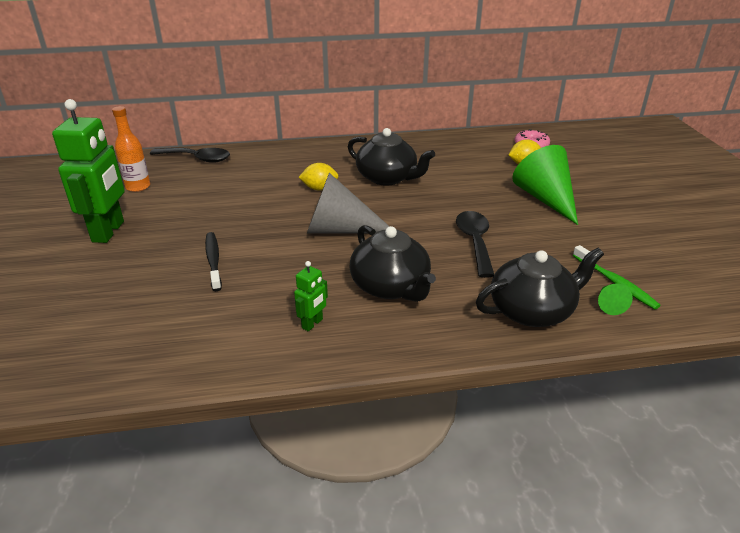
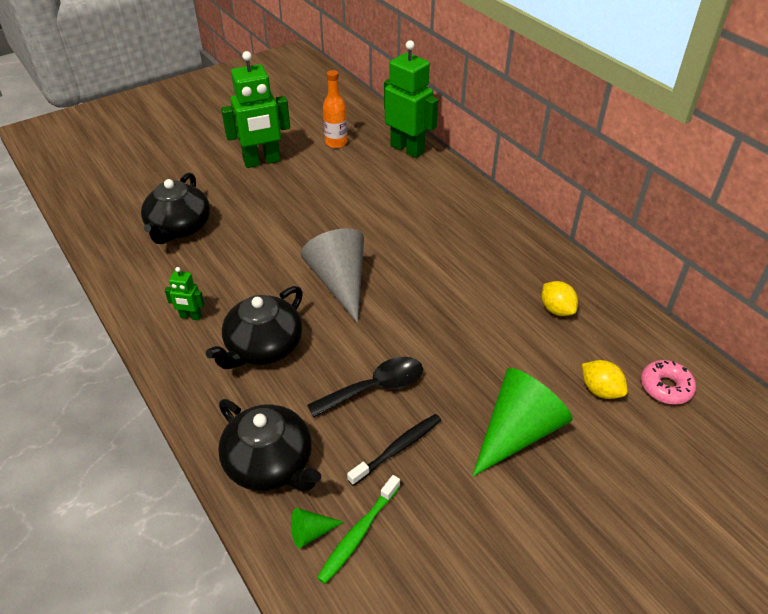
camera: 65 degrees right, 10 degrees up
black spoon [150,148,230,163] -> green robot [384,40,438,158]
black toothbrush [205,232,222,291] -> black toothbrush moved to [347,414,441,486]
yellow lemon [299,163,338,190] -> yellow lemon moved to [542,281,578,316]
black teapot [348,128,435,186] -> black teapot moved to [141,172,210,244]

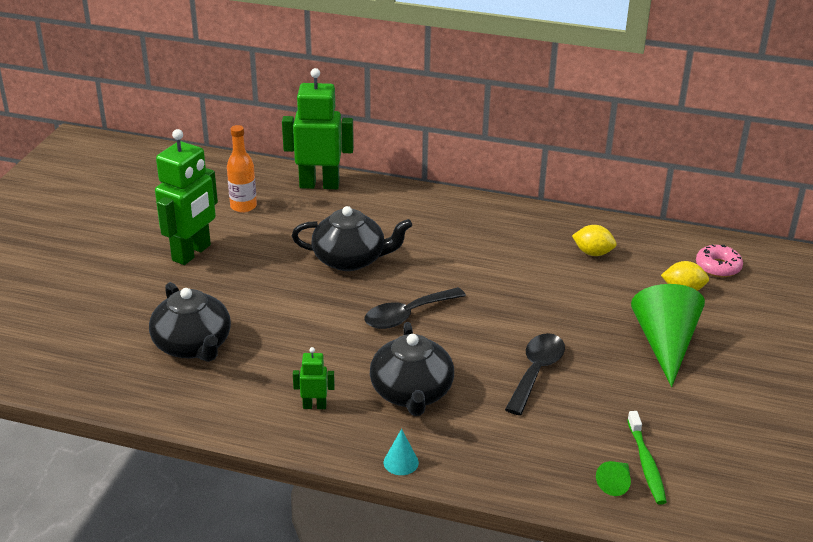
camera: 40 degrees left, 10 degrees down
green robot [165,267,205,320] -> green robot turned 150 degrees counterclockwise [293,347,335,409]
black teapot [218,399,321,492] -> black teapot moved to [292,206,412,271]
grey cone [301,228,364,323] -> black spoon [364,287,466,329]
black toothbrush [347,414,441,486] -> none
none -> turquoise cone [384,429,419,475]

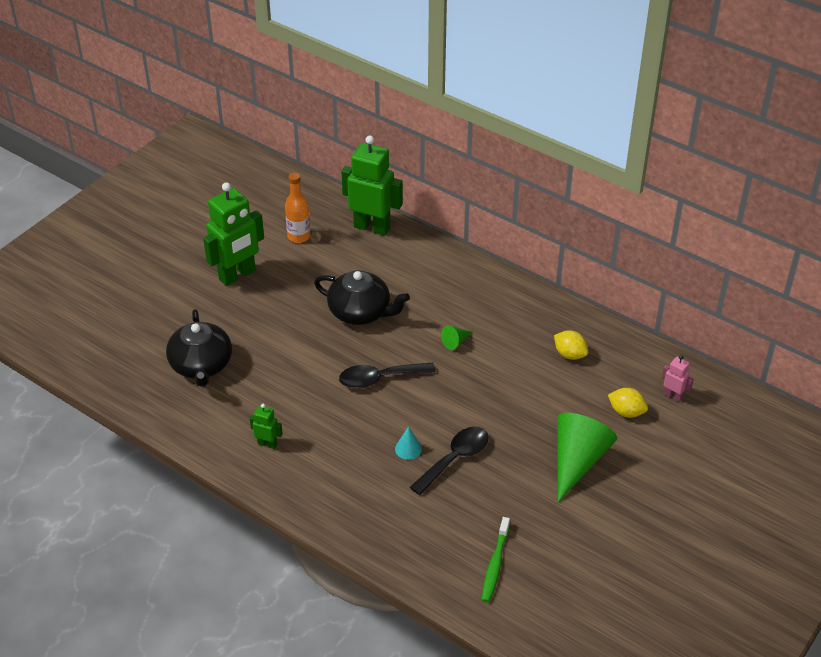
camera: 20 degrees right, 10 degrees up
black teapot [370,322,454,416] -> none
turquoise cone [384,429,419,475] -> turquoise cone moved to [395,426,422,460]
green cone [596,461,631,496] -> green cone moved to [441,325,472,350]
pink donut [696,244,743,277] -> pink robot [662,355,694,402]

